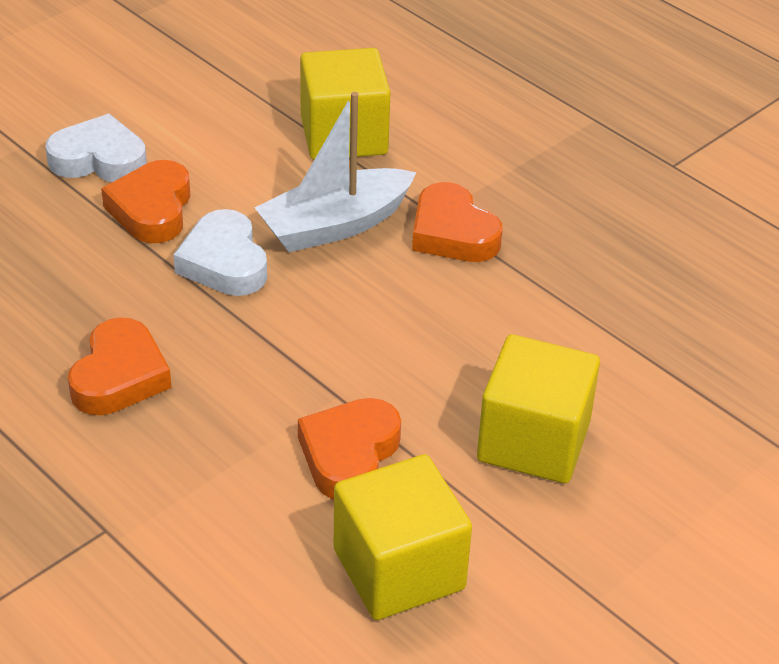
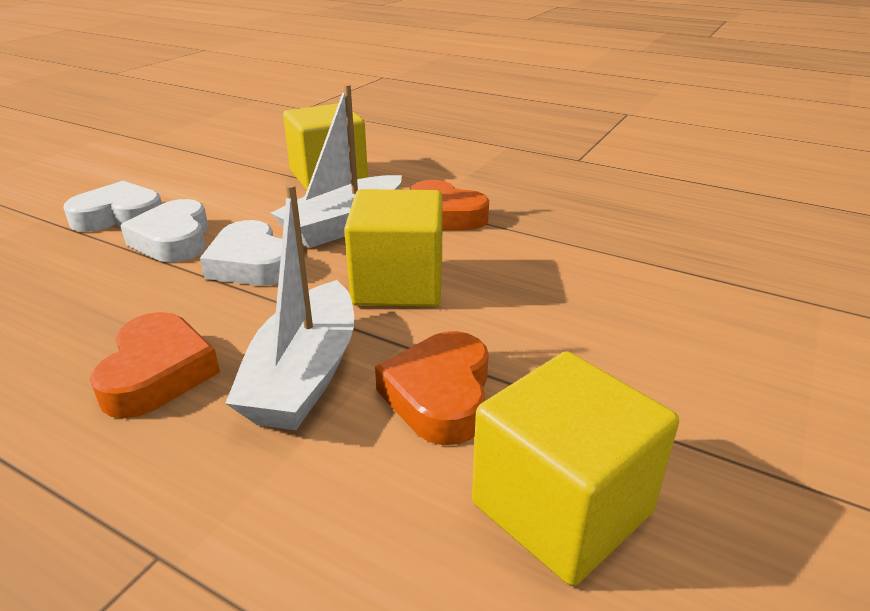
camera: 15 degrees left, 10 degrees down
orange heart [101,160,190,243] -> white heart [120,199,208,262]
yellow cube [477,334,600,484] -> yellow cube moved to [344,189,443,307]
none -> white boat [225,184,354,430]

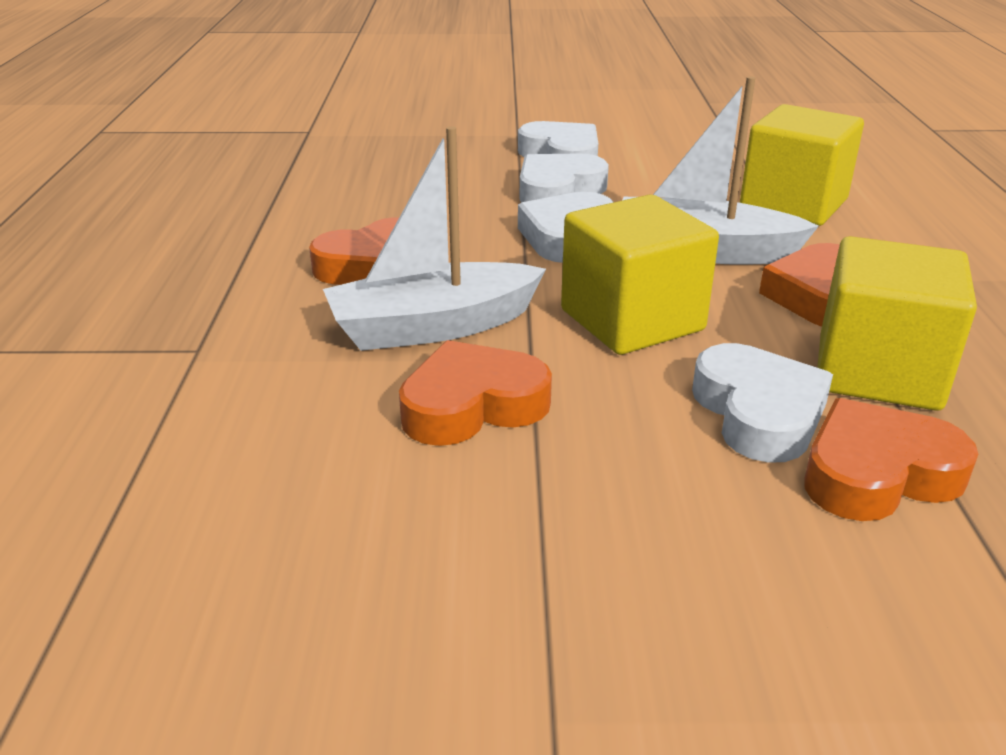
camera: 60 degrees right, 0 degrees up
yellow cube [472,351,679,586] -> yellow cube moved to [817,236,977,411]
none -> white heart [692,343,833,463]
none -> orange heart [805,398,978,521]

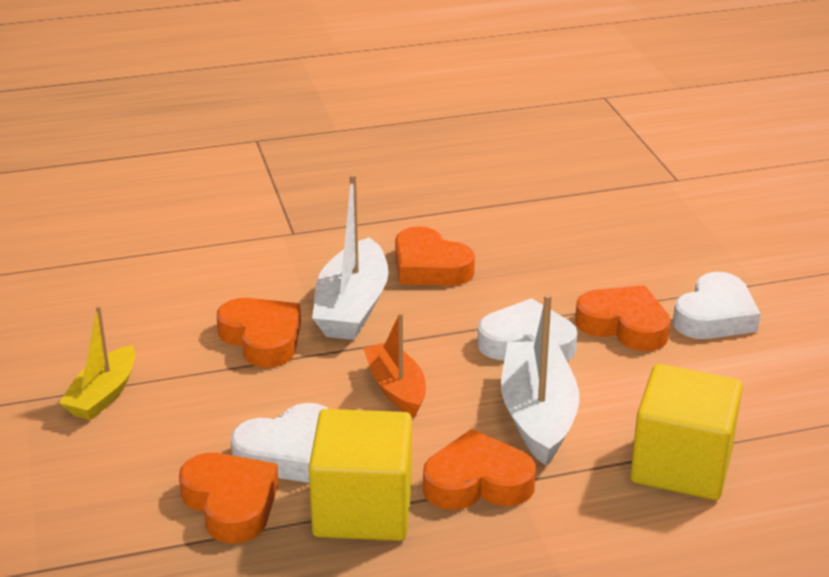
camera: 75 degrees right, 0 degrees up
white boat [323,126,546,351] -> white boat turned 135 degrees counterclockwise [312,174,388,340]
white heart [520,153,609,203] -> orange heart [575,285,671,351]
yellow cube [561,194,719,355] -> orange boat [363,312,426,416]
none -> yellow boat [59,305,135,420]

